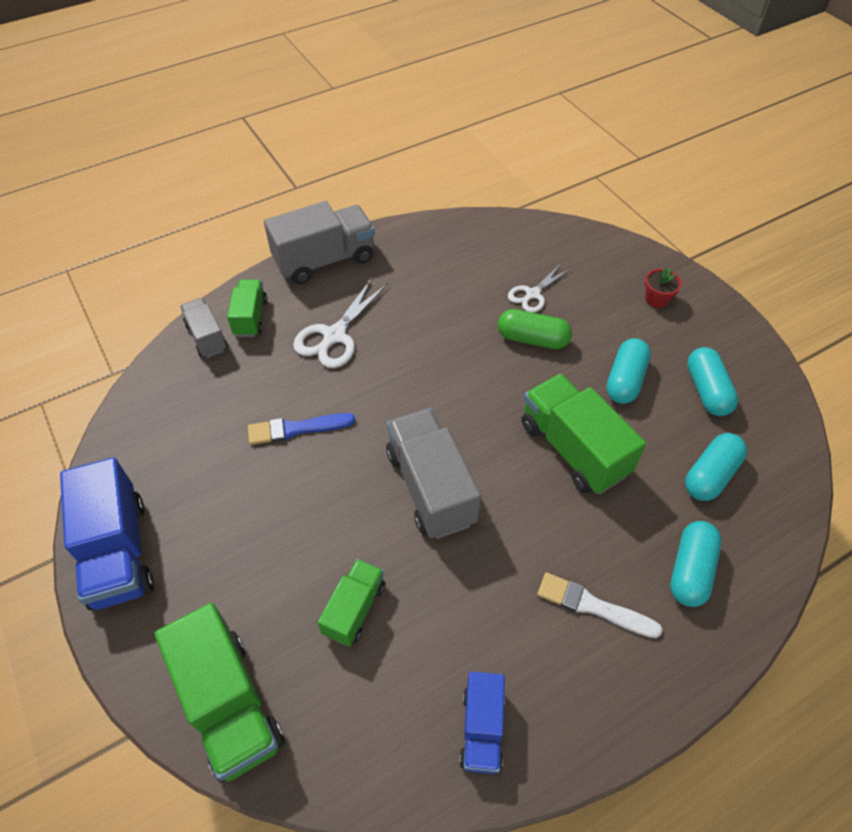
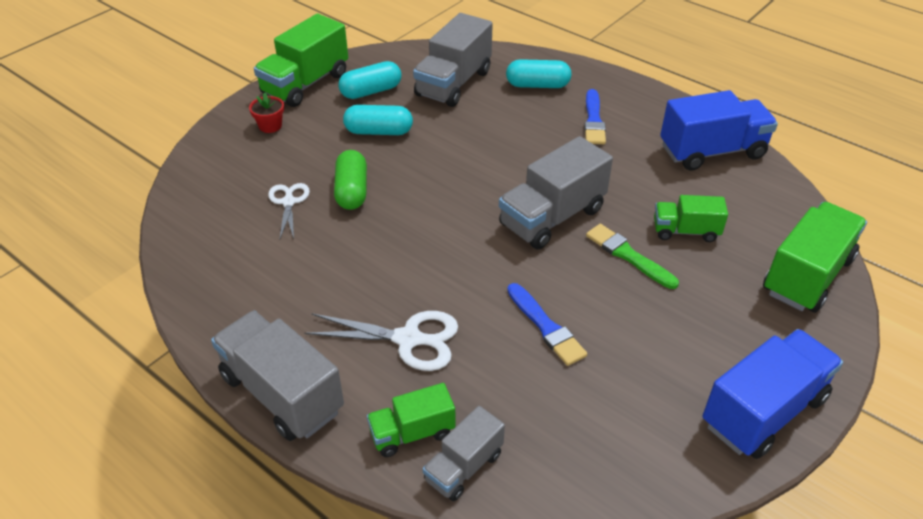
camera: 110 degrees left, 10 degrees down
blue truck [459,672,505,774] -> blue truck [660,90,778,171], size x1.73
white scissors [508,265,570,313] -> white scissors turned 120 degrees counterclockwise [268,183,310,240]
green truck [521,374,646,494] -> green truck moved to [254,14,348,107]
white brush [537,572,663,638] -> blue brush [584,89,606,144]
turquoise capsule [685,433,747,501] -> grey truck [413,13,493,107]
none -> green brush [586,224,679,289]

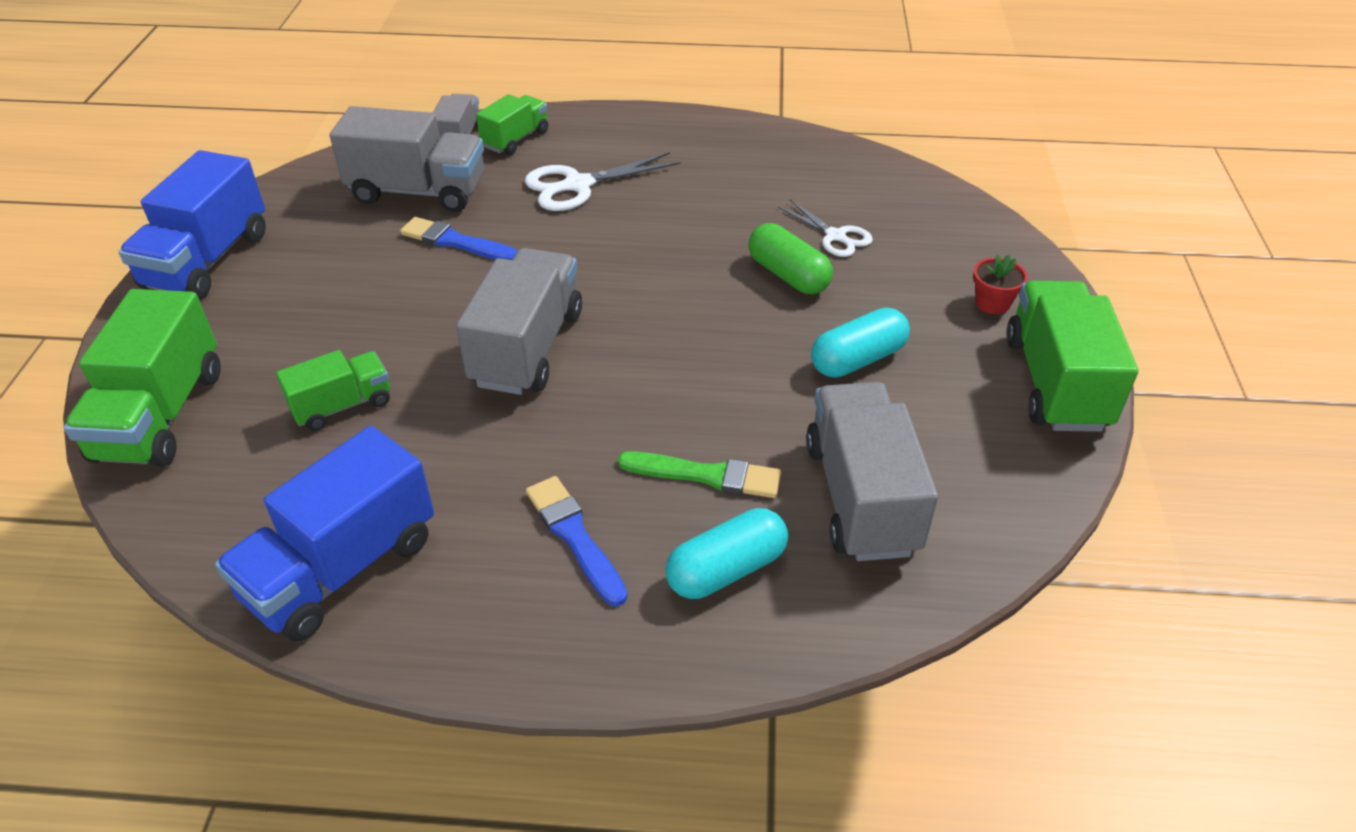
camera: 145 degrees right, 0 degrees up
grey truck [211,311,344,441] -> grey truck moved to [330,106,484,212]
turquoise capsule [338,61,401,99] -> none
green brush [586,224,679,289] -> green brush moved to [618,451,781,498]

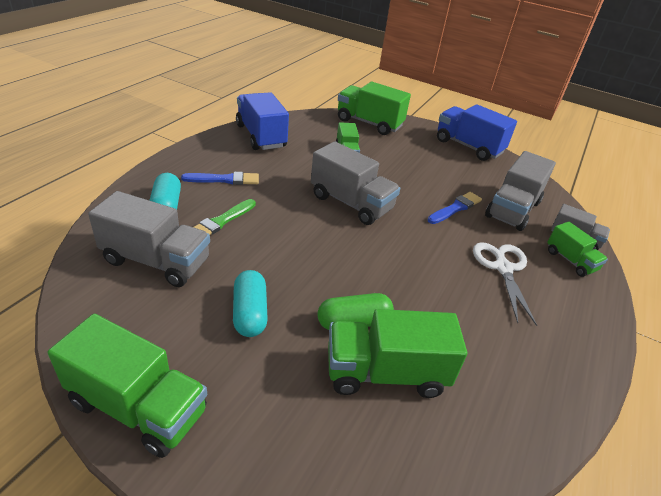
camera: 110 degrees right, 5 degrees down
white scissors [778,200,873,257] -> green truck [328,309,467,398]
red flower pot [973,254,1028,314] -> none

